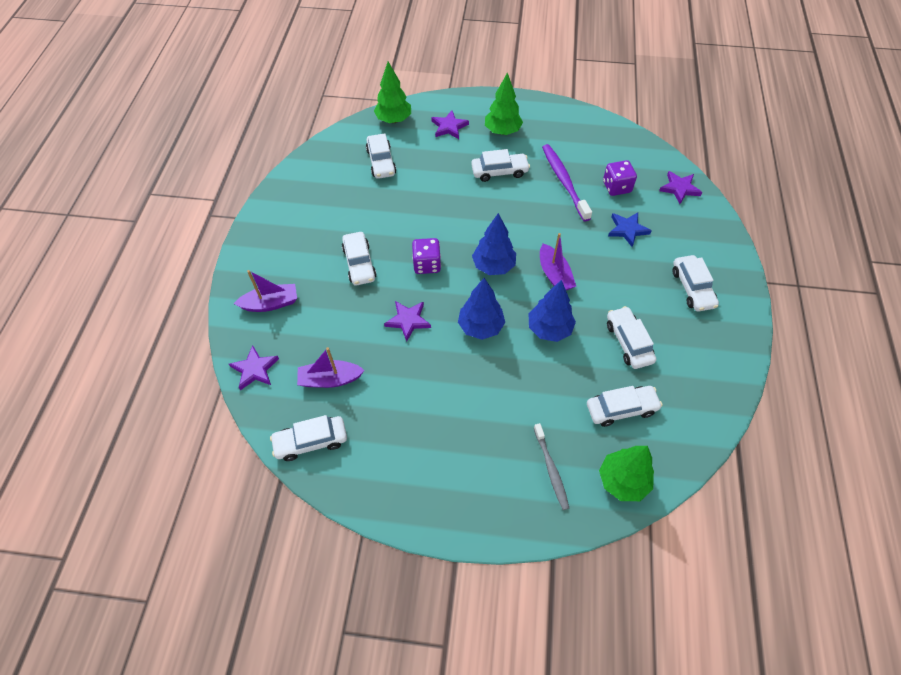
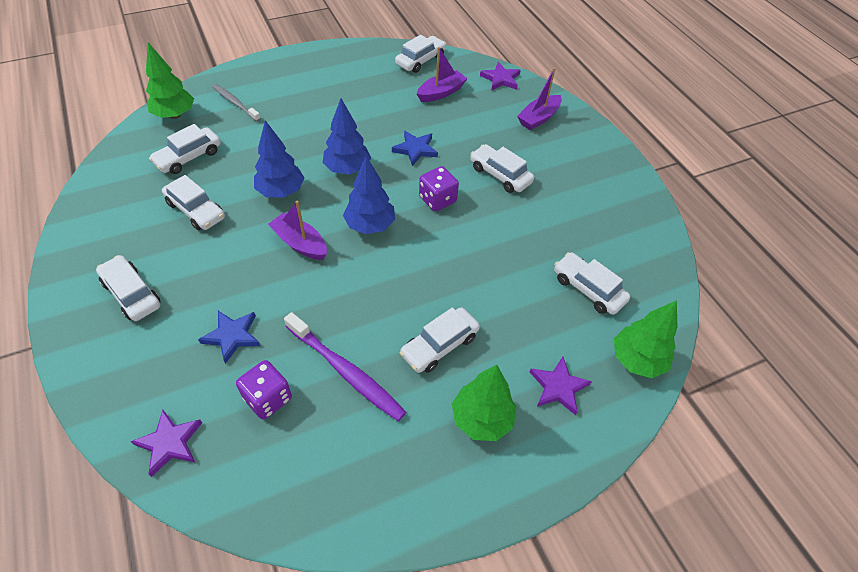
camera: 145 degrees right, 5 degrees down
purple star [384,301,431,341] -> blue star [392,131,438,166]

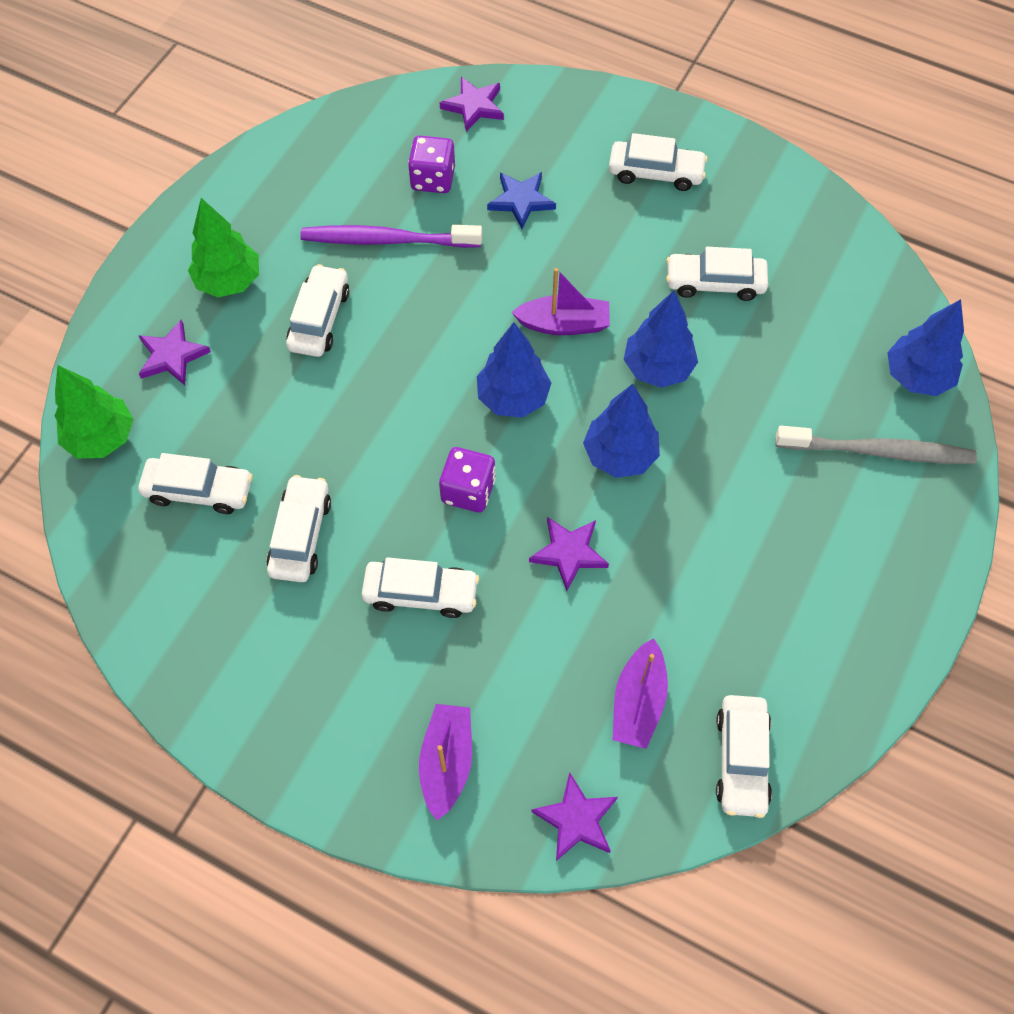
camera: 145 degrees right, 10 degrees up
green tree [146,43,194,119] -> blue tree [887,299,964,396]
white car [149,124,221,174] -> white car moved to [267,475,331,582]
grey toothbrush [213,84,261,122] -> grey toothbrush [775,426,977,464], size x1.55
blue star [392,131,438,166] -> purple star [529,517,609,591]

